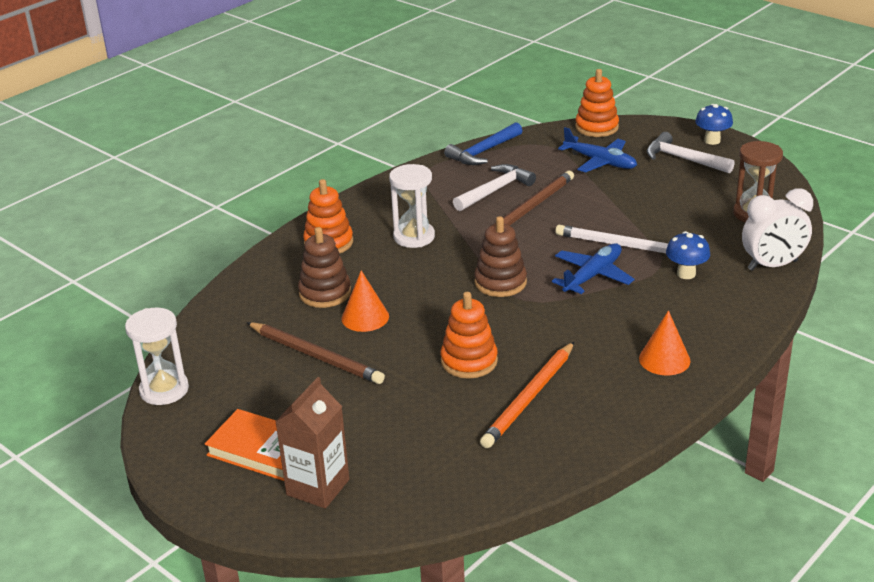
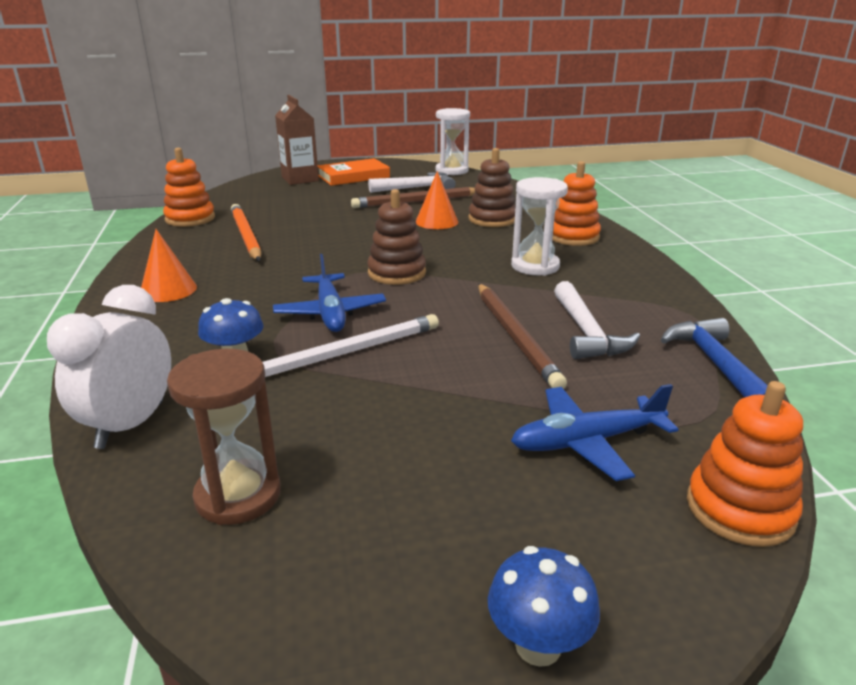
camera: 125 degrees right, 5 degrees down
orange stacking toy [441,292,498,379] -> orange stacking toy moved to [163,148,215,227]
white hammer [647,132,735,174] -> white hammer moved to [368,172,456,193]

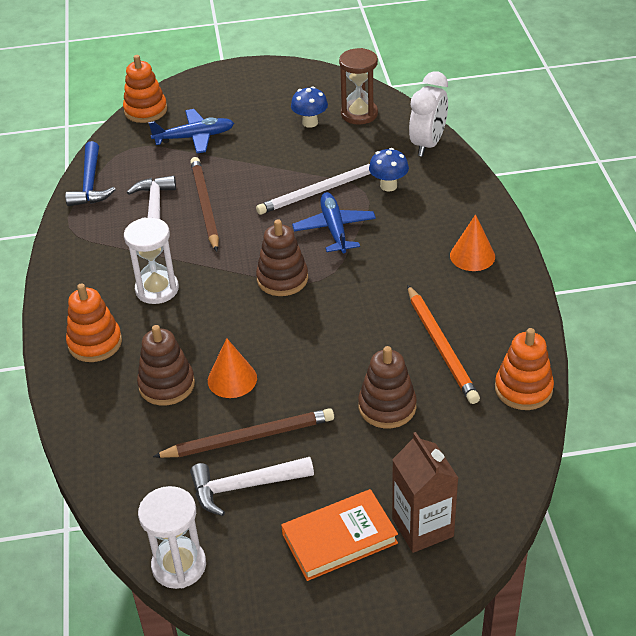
camera: 175 degrees left, 15 degrees up
blue mushroom [488,546,600,667] -> blue mushroom moved to [291,86,328,128]
none -> brown stacking toy [358,346,417,428]

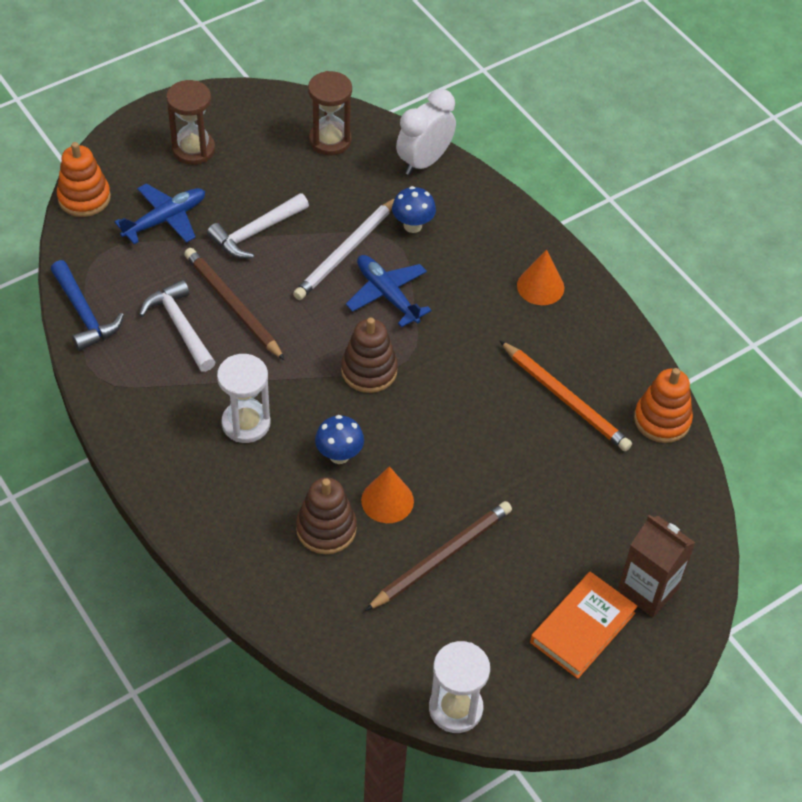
camera: 30 degrees left, 10 degrees up
orange stacking toy [66,283,122,362] -> none
white hammer [190,457,314,516] -> white hammer moved to [207,193,309,259]
blue mushroom [291,86,328,128] -> blue mushroom moved to [315,415,364,464]
brown stacking toy [358,346,417,428] -> none
white clock [409,71,448,157] -> white clock turned 135 degrees counterclockwise [396,89,456,175]
none -> brown hourglass [166,80,215,165]

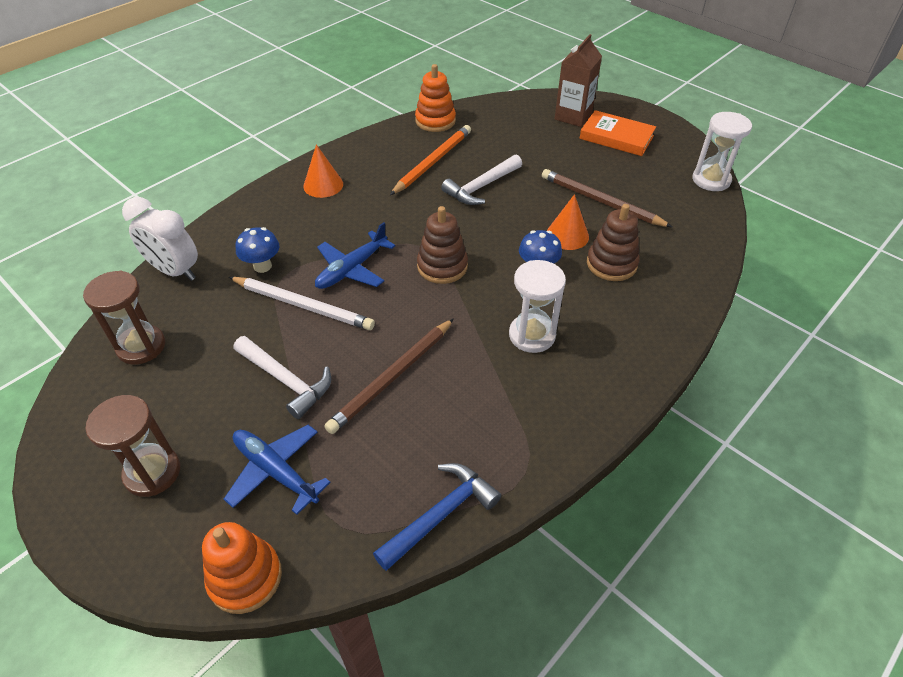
camera: 100 degrees left, 5 degrees down
white hammer [139,280,216,372] -> white hammer moved to [441,154,522,205]

